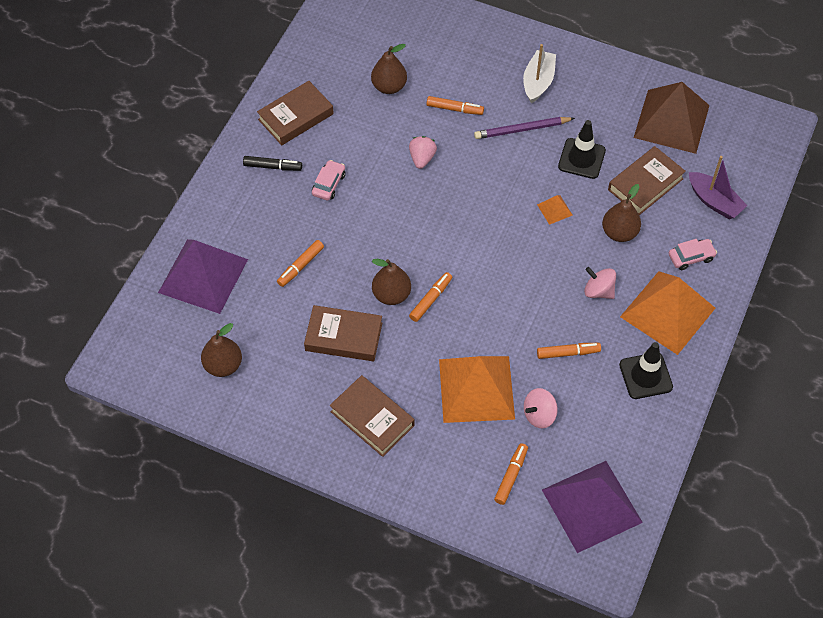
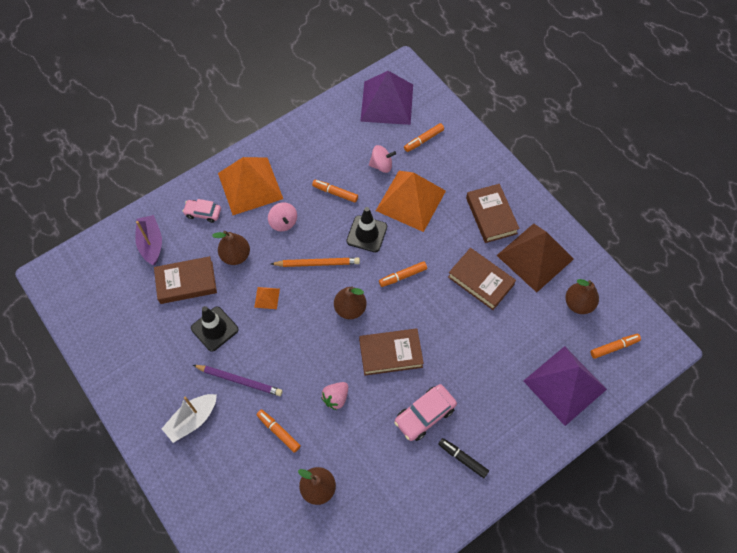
camera: 150 degrees left, 5 degrees up
brown book [257,81,334,145] -> brown book moved to [359,328,424,375]
orange marker [277,240,324,287] -> orange marker moved to [590,334,641,359]
pink car [312,160,346,200] -> pink car [394,384,457,441], size x1.53
brown pear [372,259,411,305] -> brown pear moved to [334,286,367,319]
black traffic cone [619,342,673,399] -> black traffic cone moved to [346,207,387,252]
brown pyramid [634,82,710,154] -> brown pyramid moved to [496,224,574,292]
none -> orange pencil [271,258,360,267]

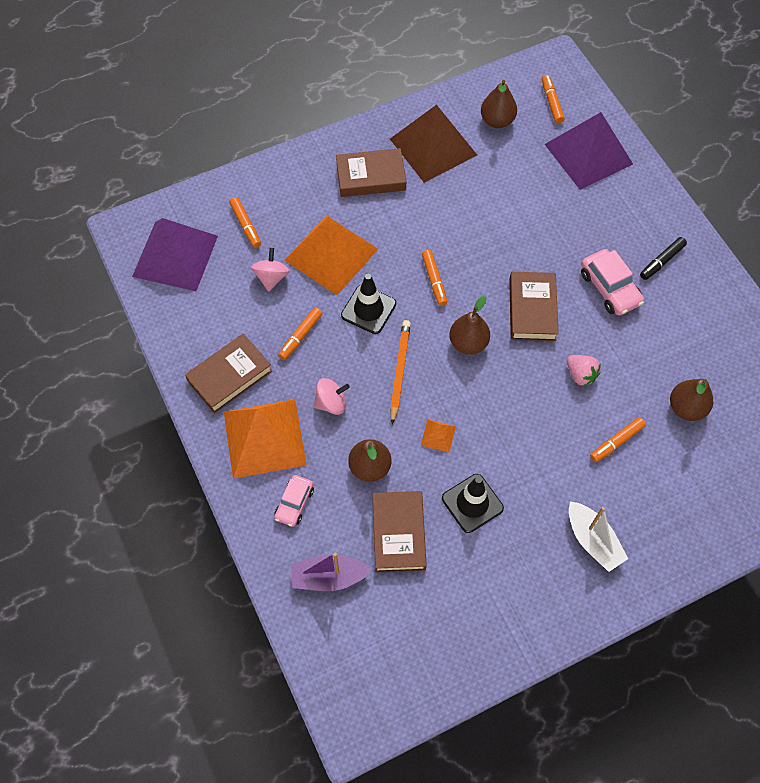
camera: 80 degrees left, 0 degrees up
purple pencil [193,365,283,396] -> none
brown book [448,248,516,310] -> brown book moved to [185,334,272,413]

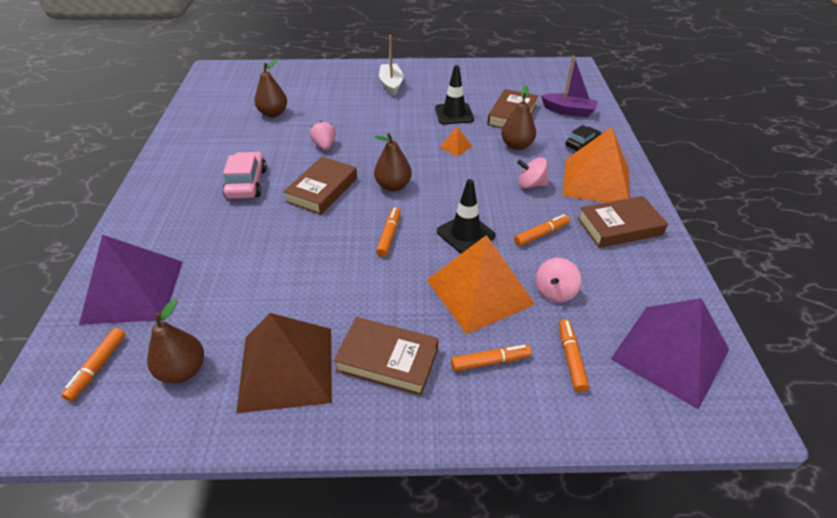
camera: 155 degrees left, 20 degrees down
pink car [274,475,314,527] -> black car [565,125,601,151]
orange pencil [390,320,411,425] -> none
orange marker [590,417,646,462] -> orange marker moved to [451,345,531,371]
black marker [640,237,687,280] -> none

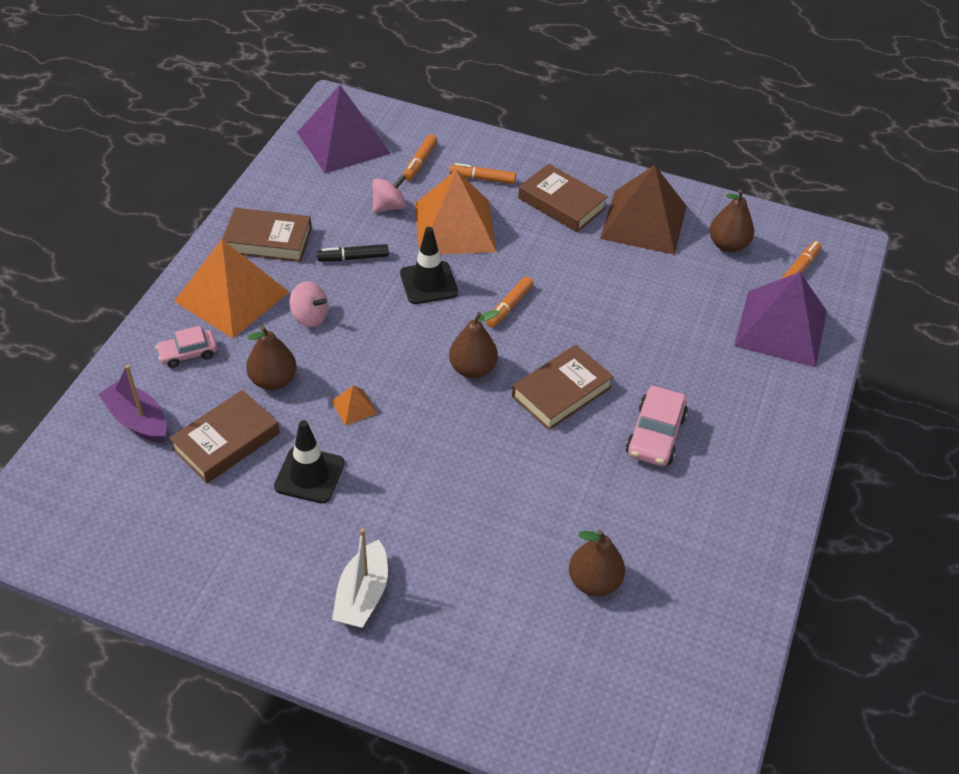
camera: 160 degrees left, 5 degrees up
pink strawberry [310,121,336,150] -> none
orange marker [514,214,570,246] -> black marker [317,244,389,261]
black car [565,125,601,151] -> pink car [156,326,217,368]

